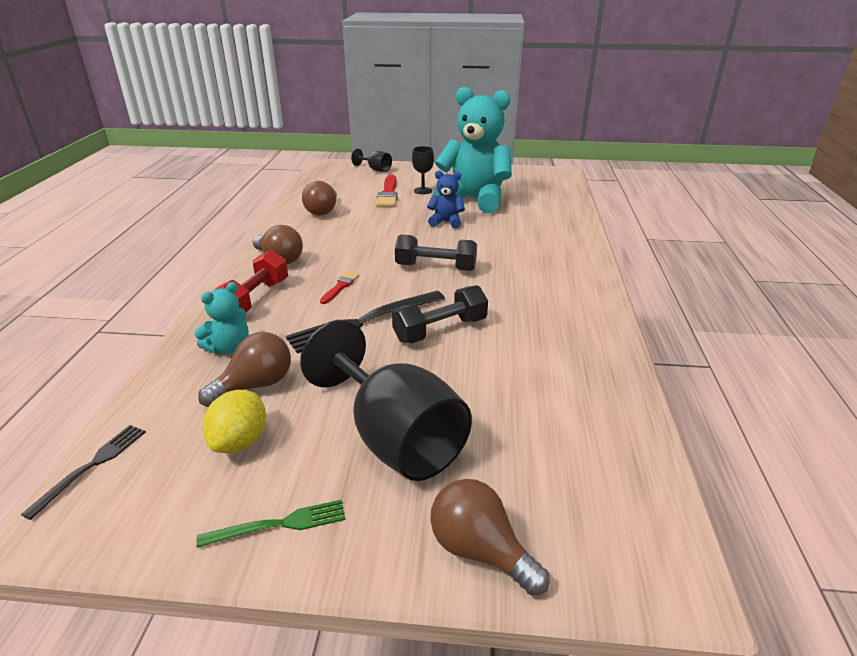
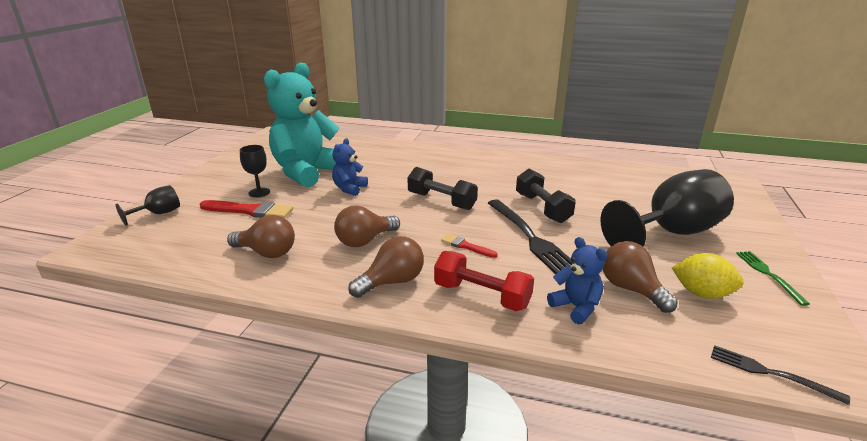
camera: 80 degrees left, 5 degrees down
turquoise teddy bear [194,282,249,354] -> blue teddy bear [547,237,607,324]
black dumbbell [395,234,477,271] -> black dumbbell turned 75 degrees counterclockwise [407,167,478,210]
brown light bulb [430,479,550,596] -> brown light bulb moved to [334,205,400,247]

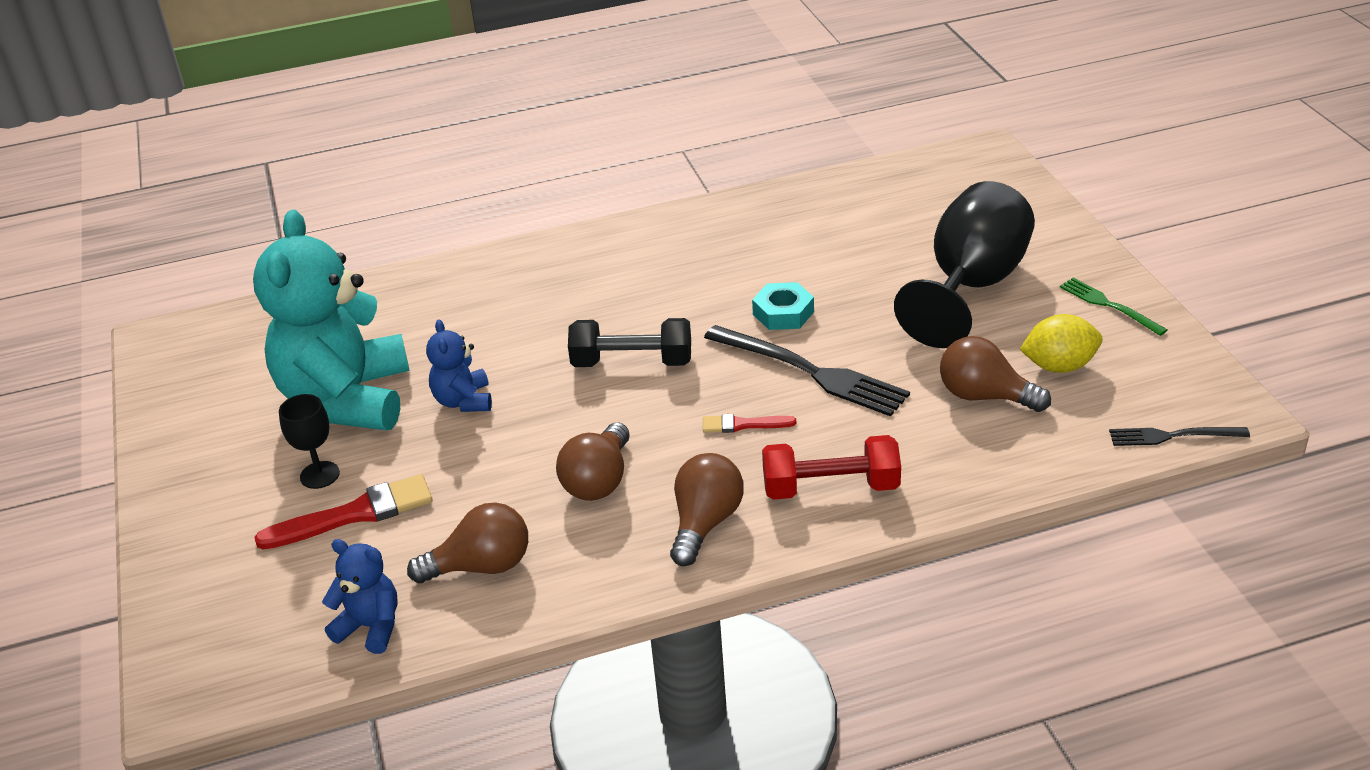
camera: 30 degrees left, 10 degrees up
black goblet [116,185,180,226] -> none
black dumbbell [516,169,576,223] -> turquoise nut [752,282,814,330]
blue teddy bear [547,237,607,324] -> blue teddy bear moved to [322,539,397,654]

